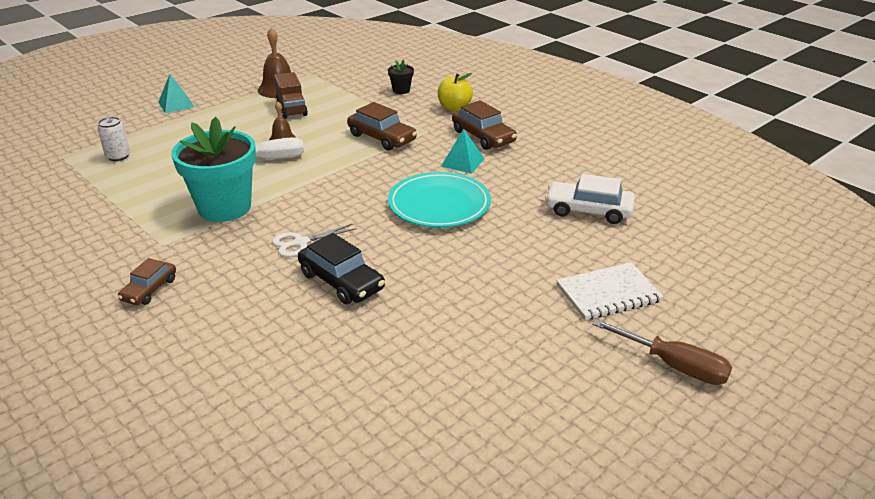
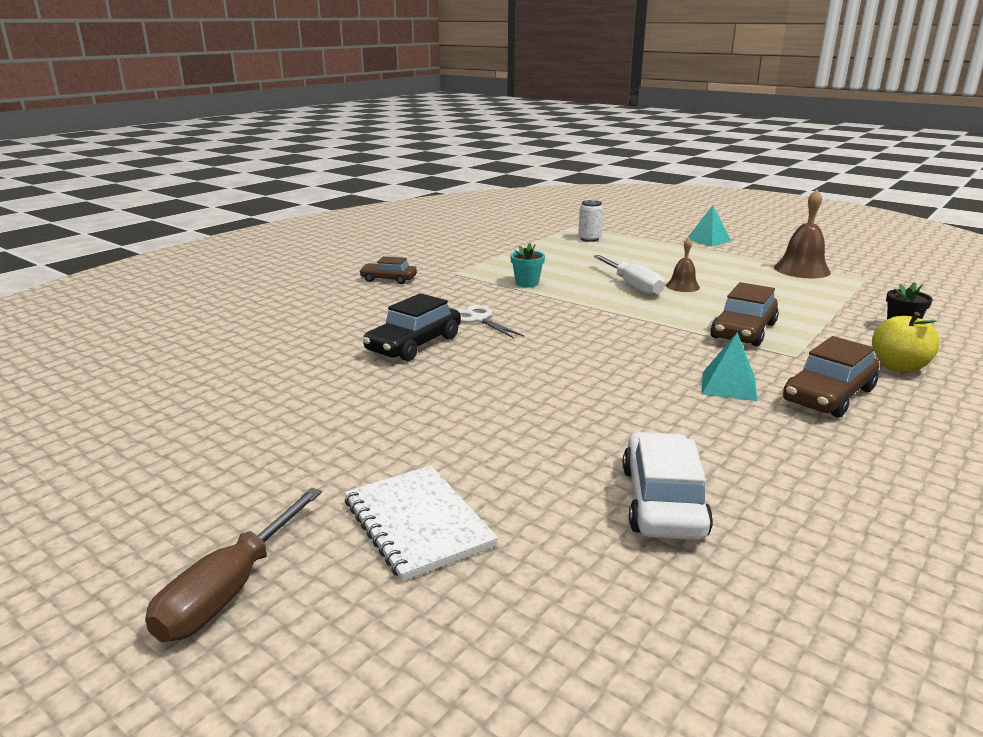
camera: 80 degrees right, 10 degrees down
turquoise flower pot [172,117,256,222] -> turquoise flower pot [510,243,545,287], size x0.43
brown truck [274,72,308,119] -> none
turquoise plate [388,172,491,228] -> none

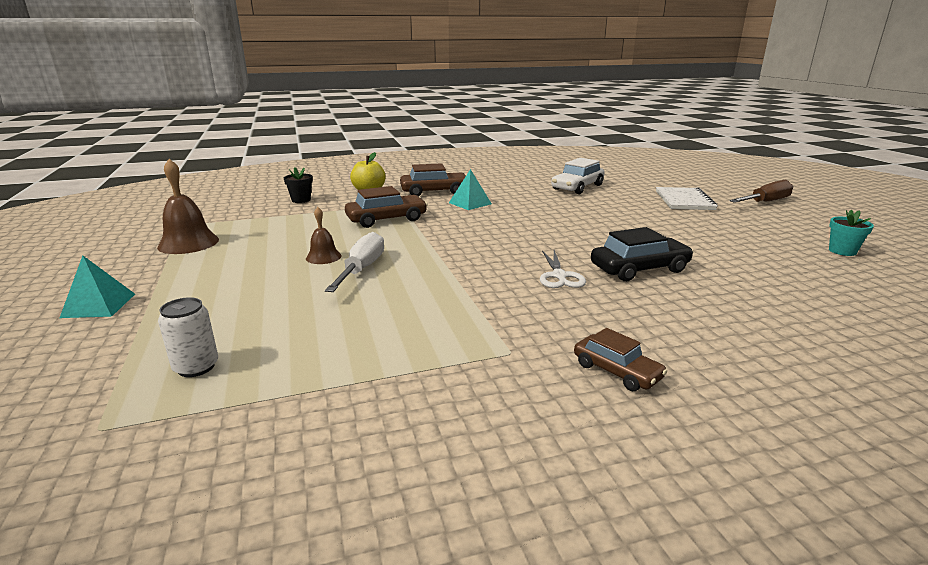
camera: 145 degrees left, 0 degrees up
turquoise flower pot [510,243,545,287] -> turquoise flower pot moved to [829,210,874,256]

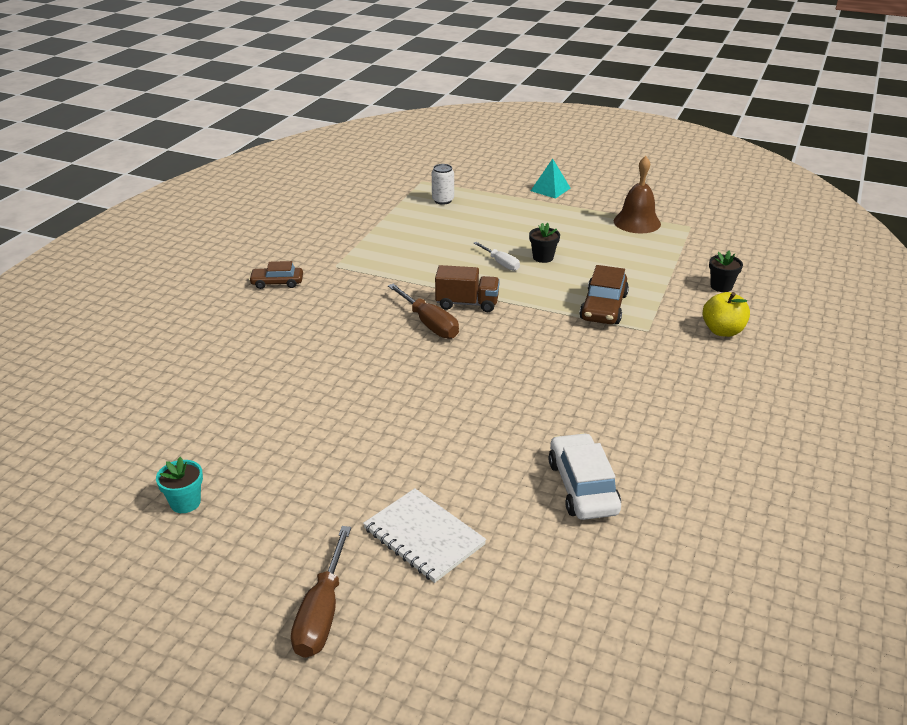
camera: 130 degrees right, 10 degrees up
brown bell [306,207,342,264] -> black flower pot [529,223,560,263]
white screwdriver [325,232,384,292] -> white screwdriver [474,242,520,271], size x0.64
brown car [400,163,466,196] -> none
turquoise pyramid [449,169,492,210] -> none
white scissors [540,250,586,288] -> none
black car [591,227,693,281] -> none
none -> brown screwdriver [388,284,459,339]
none -> brown truck [435,265,500,312]

